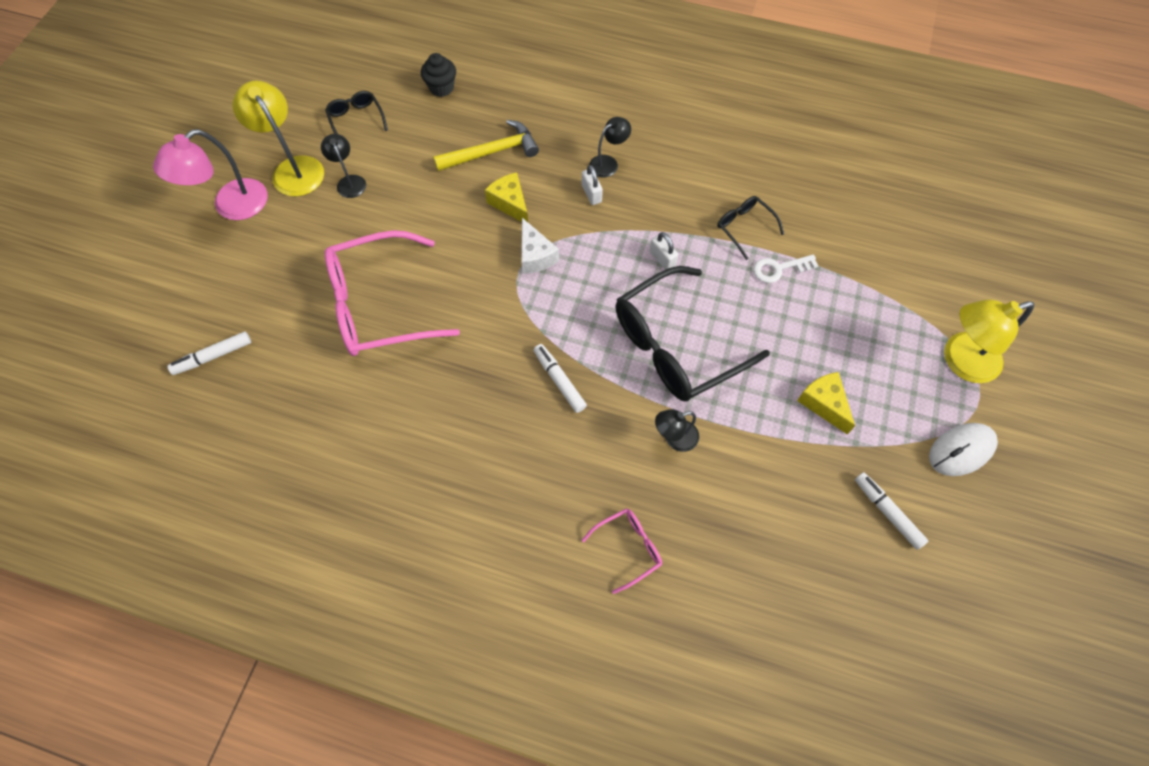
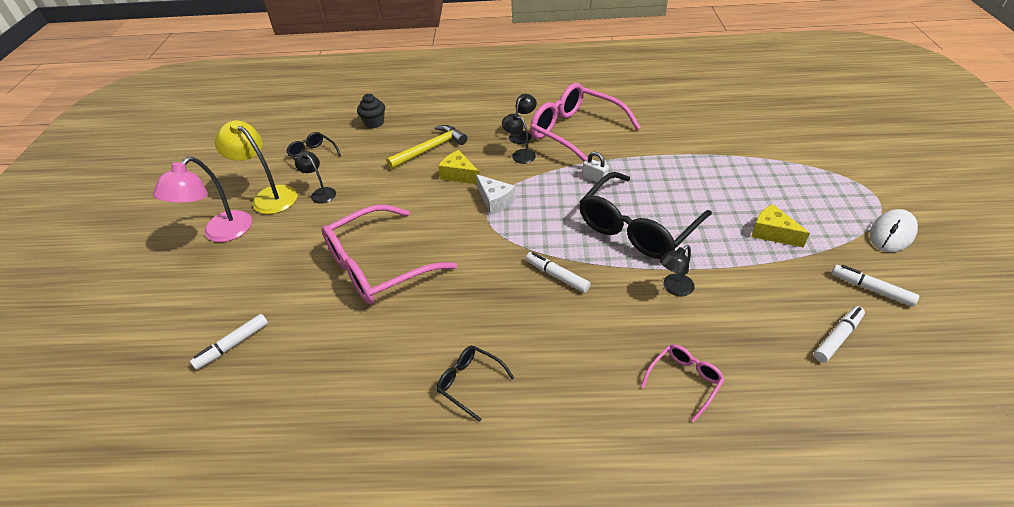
camera: 15 degrees left, 20 degrees down
white padlock [582,165,603,205] -> black lamp [502,113,536,164]
black glasses [717,196,784,260] -> black glasses moved to [436,346,514,422]
white key [753,254,818,283] -> none
yellow lamp [944,299,1034,383] -> none
none -> pink glasses [530,83,641,161]
none -> white marker [814,306,865,363]

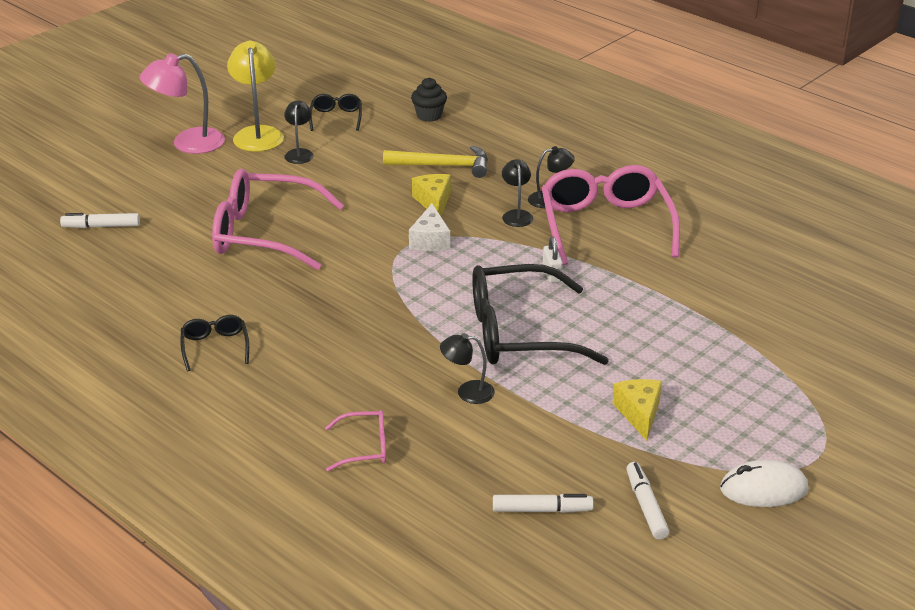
camera: 40 degrees right, 10 degrees down
white marker [526,252,590,293] -> none

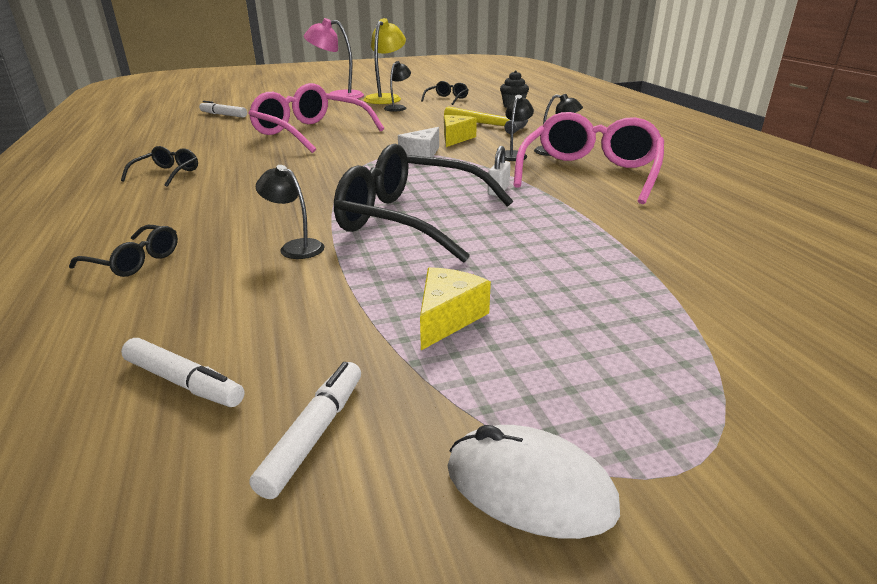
camera: 30 degrees right, 5 degrees down
pink glasses [325,410,386,472] -> black glasses [69,225,178,277]

